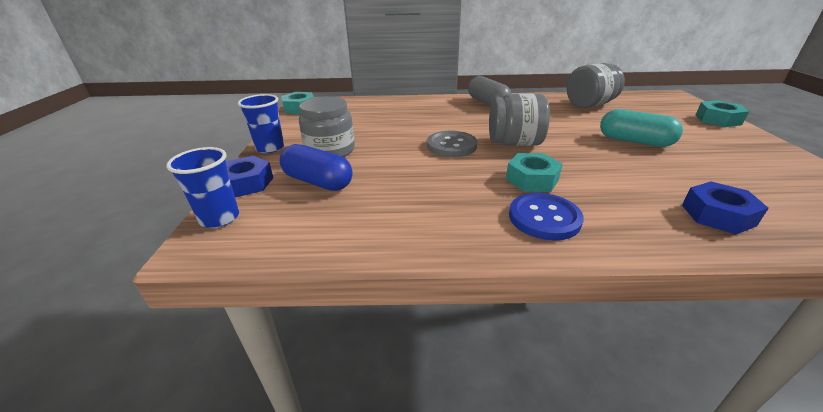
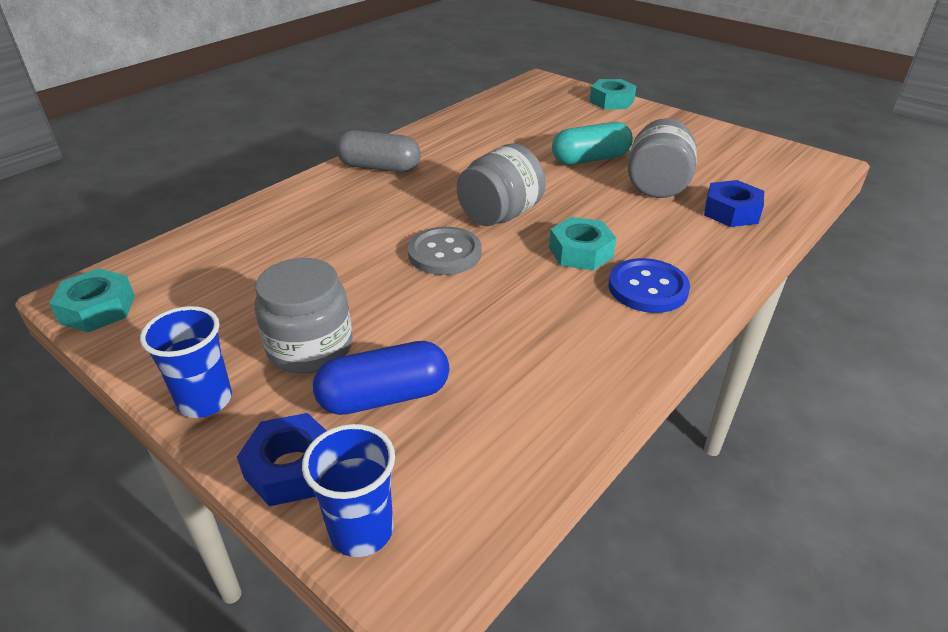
camera: 50 degrees left, 5 degrees up
grey jar [567,63,625,108] -> grey jar moved to [628,118,697,198]

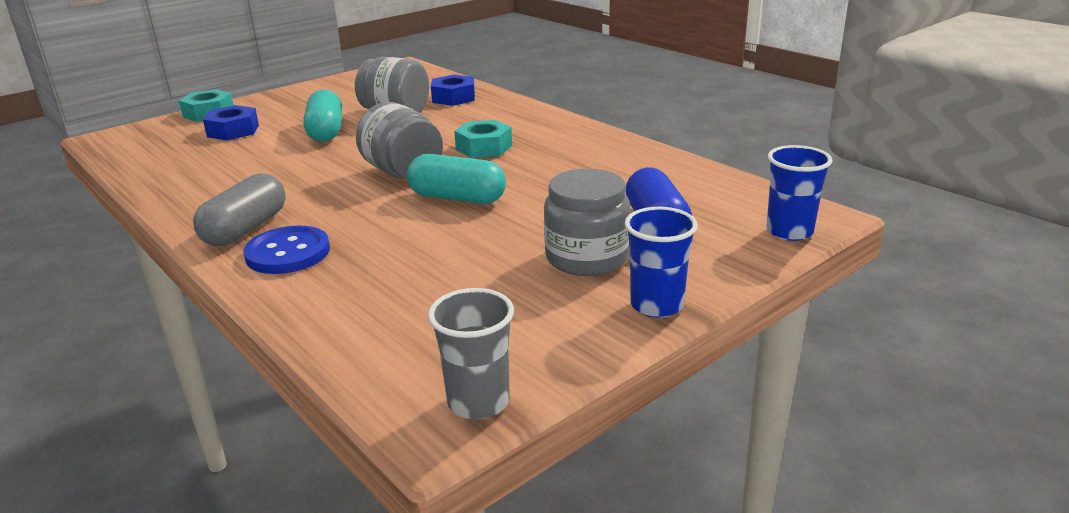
camera: 80 degrees left, 10 degrees down
turquoise nut [49,268,135,332] -> grey cup [428,288,514,420]
blue nut [237,413,327,506] -> blue nut moved to [203,105,259,141]
grey button [408,227,482,275] -> turquoise capsule [407,154,506,204]
blue button [608,258,690,313] -> blue button moved to [243,226,330,274]

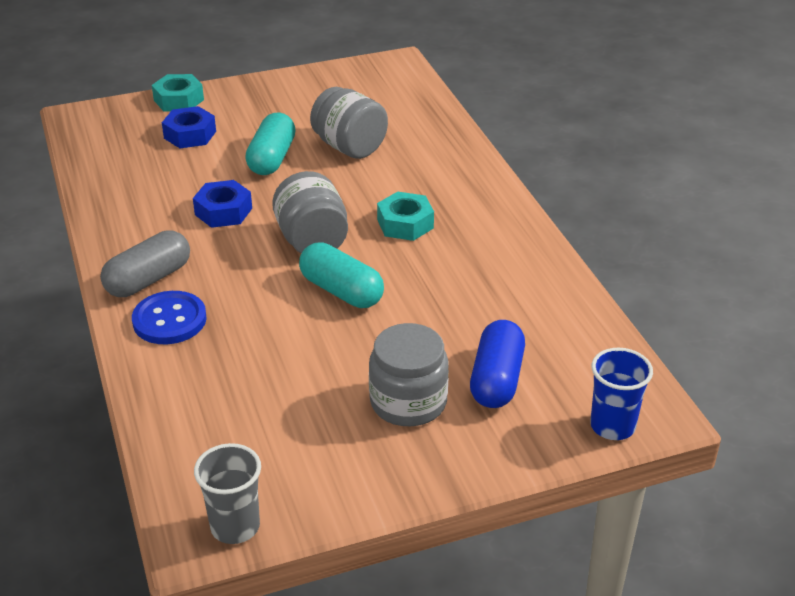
camera: 20 degrees right, 10 degrees up
blue nut [431,74,475,106] -> blue nut moved to [193,180,252,228]
blue cup [625,207,698,318] -> none

